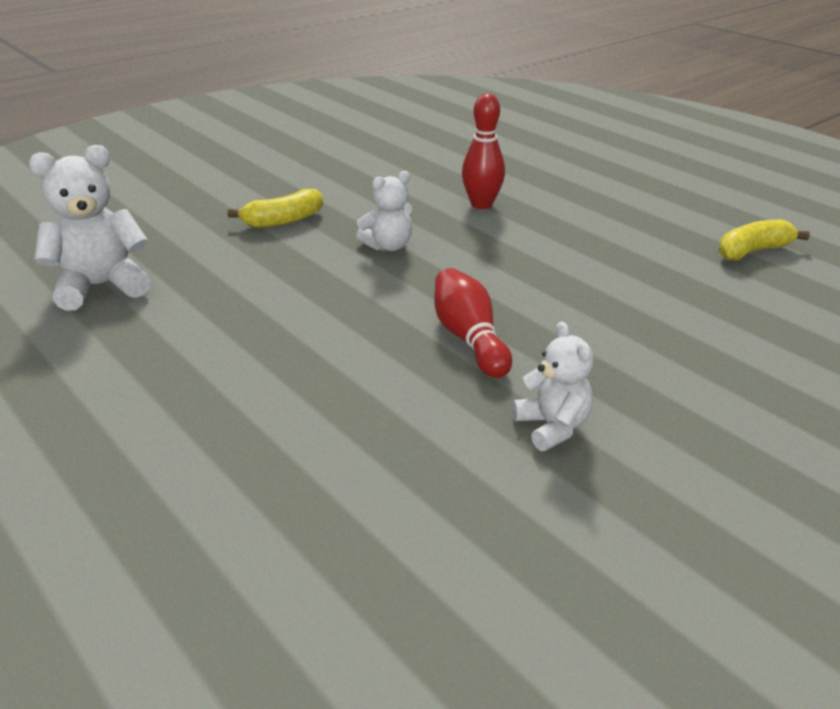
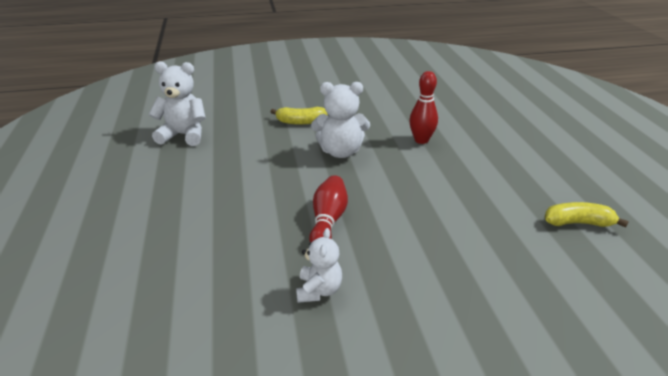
camera: 30 degrees right, 0 degrees up
white teddy bear [356,171,412,251] -> white teddy bear [311,82,370,158], size x1.60

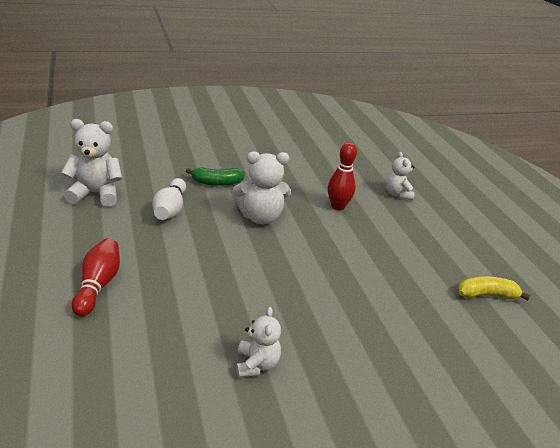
camera: 10 degrees left, 0 degrees up
yellow banana [271,107,328,125] -> green banana [186,167,245,186]
red bowling pin [309,175,348,242] -> red bowling pin moved to [72,238,120,317]
none -> white bowling pin [152,178,186,220]
none -> white teddy bear [386,152,415,200]

